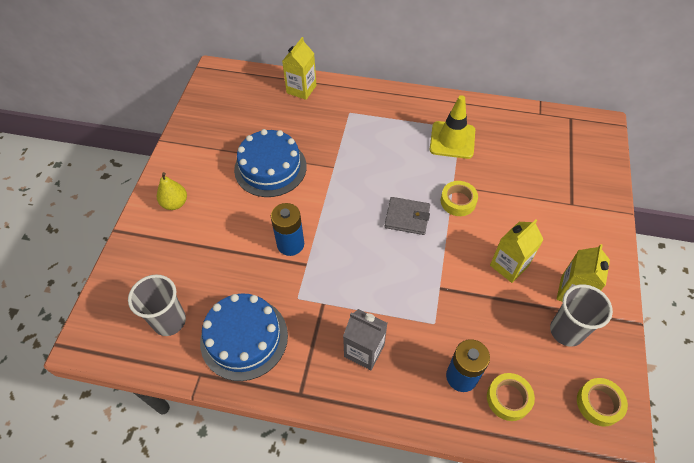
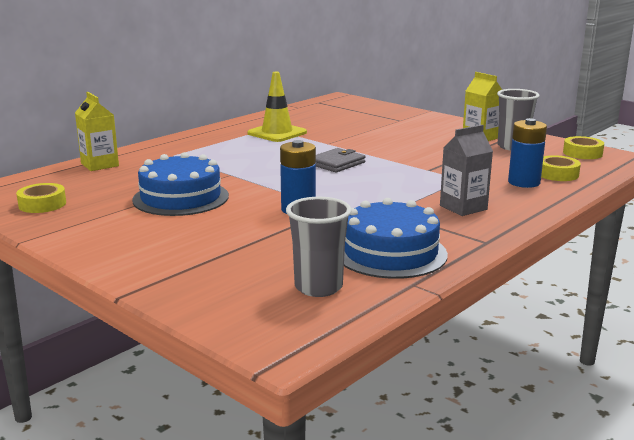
camera: 60 degrees left, 35 degrees down
yellow pear [157,172,187,210] -> none
yellow tape [441,181,478,216] -> yellow tape moved to [16,183,66,213]
yellow carton [490,219,544,283] -> none

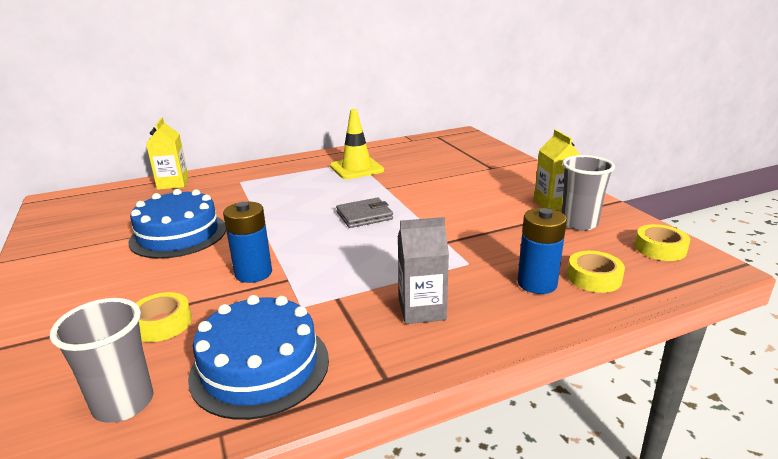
camera: 25 degrees right, 5 degrees up
yellow tape [16,183,66,213] -> yellow tape moved to [136,292,192,342]

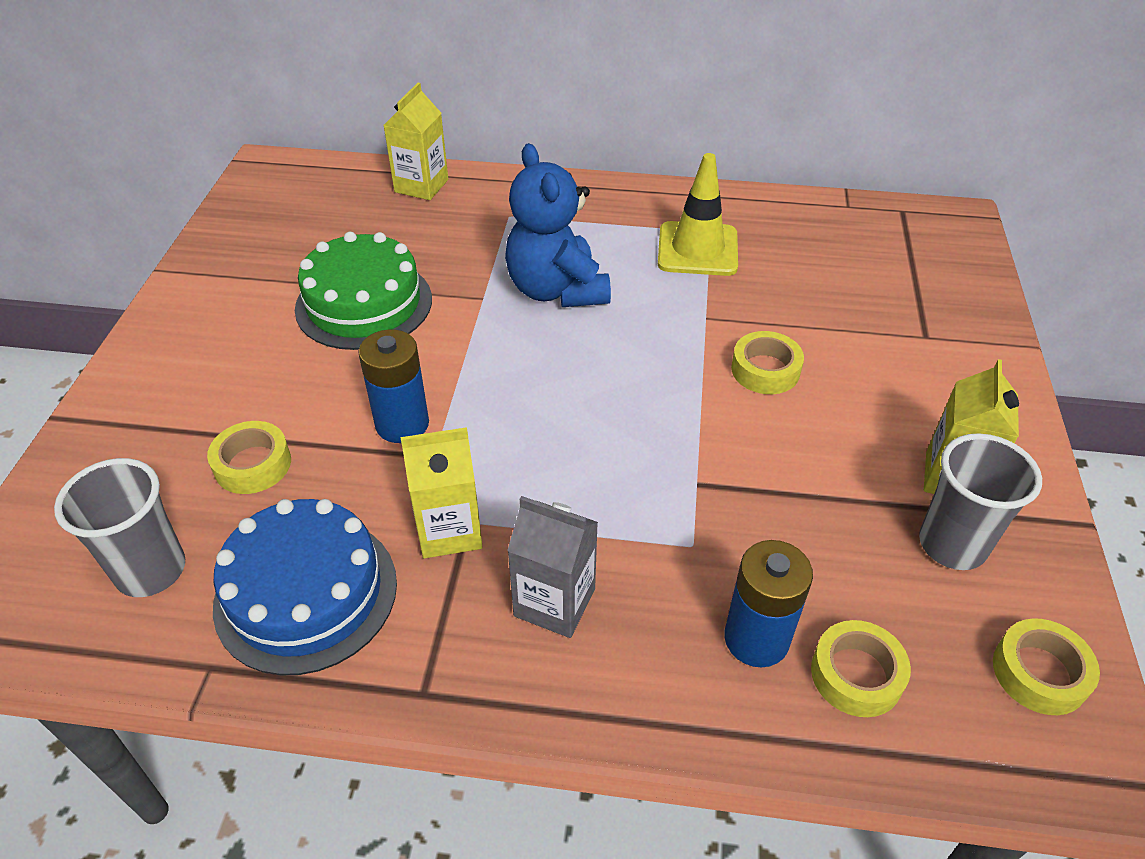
camera: 30 degrees right, 20 degrees up
blue cake [128,189,226,259] -> green cake [295,232,432,350]
grey wallet [336,198,393,228] -> none
none -> yellow carton [401,427,483,558]
none -> blue teddy bear [505,143,611,307]
none -> yellow tape [731,331,804,394]

